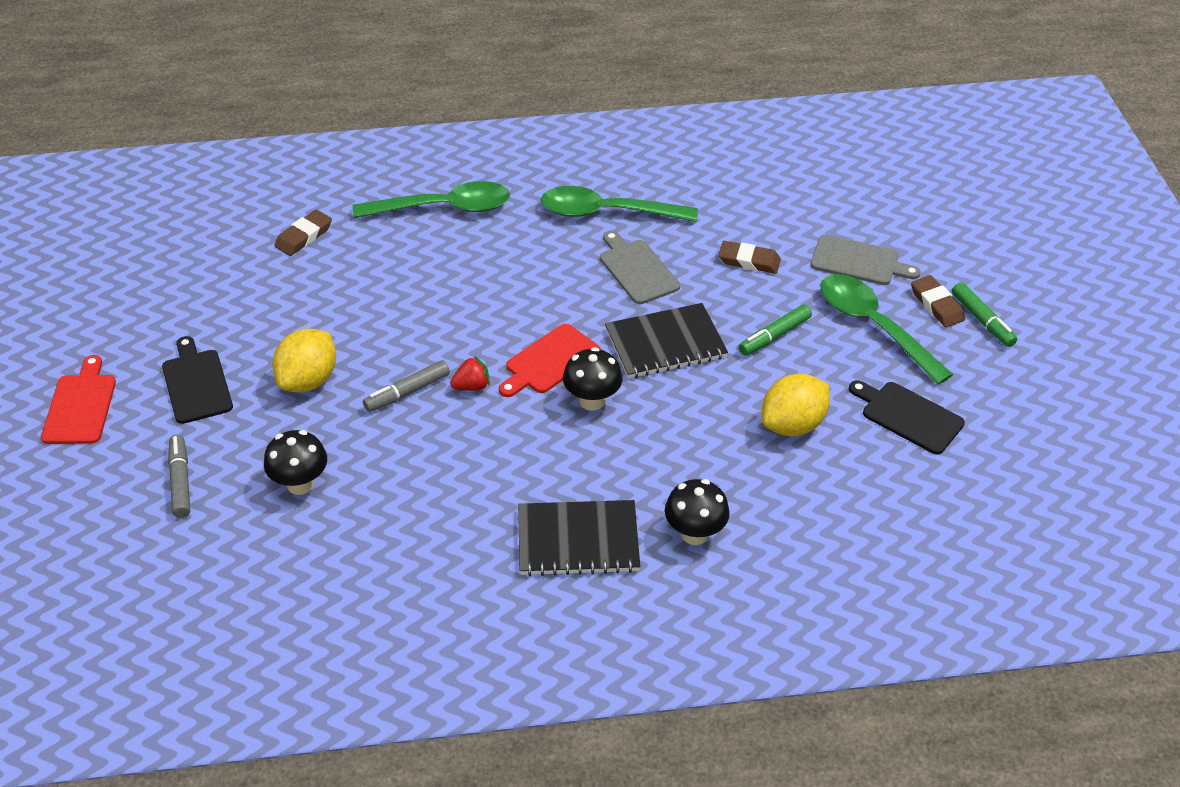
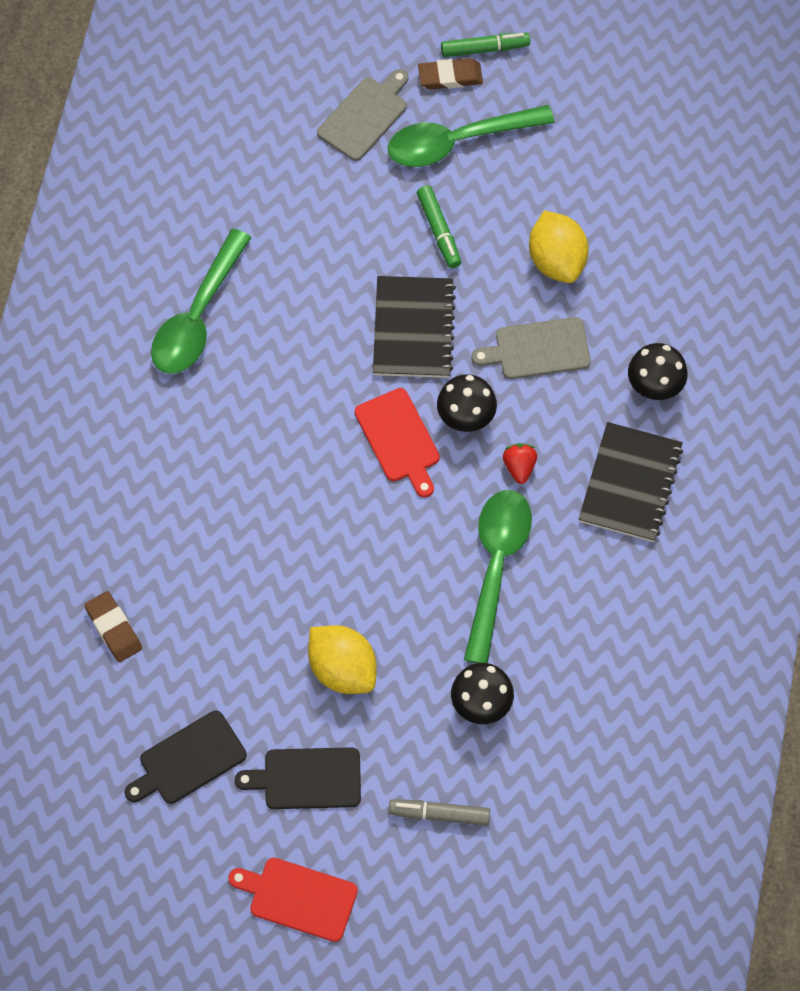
camera: 70 degrees left, 20 degrees up
green spoon [353,181,510,218] -> green spoon moved to [464,490,532,663]
grey marker [363,360,450,412] -> none
red strawberry [450,356,490,391] -> red strawberry moved to [503,443,537,484]
grey cutting board [600,231,680,304] -> grey cutting board moved to [471,317,591,379]
brown eraser [719,241,781,274] -> none
black cutting board [849,380,965,454] -> black cutting board moved to [125,711,247,804]

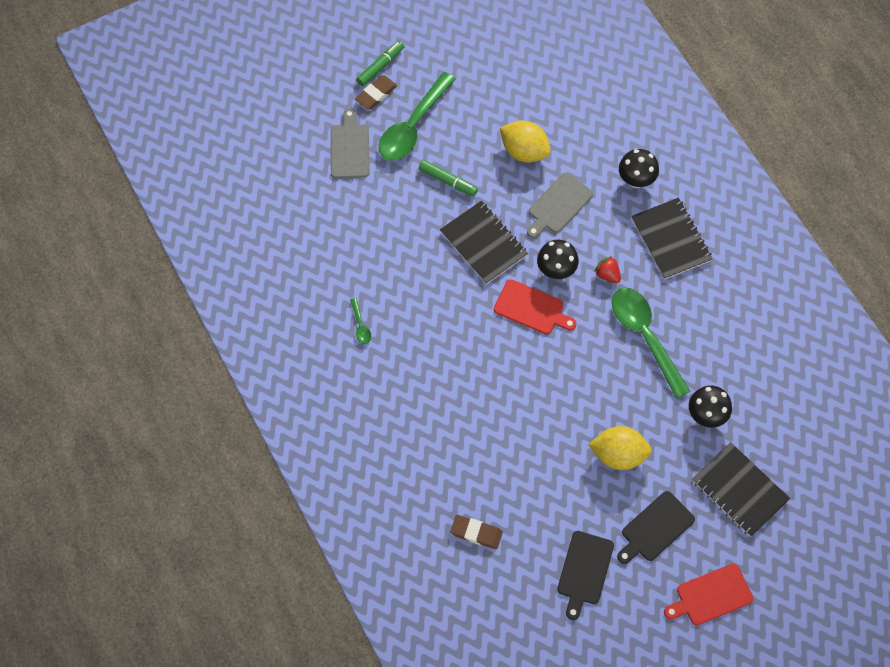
camera: 40 degrees left, 0 degrees up
green spoon [151,229,252,374] -> green spoon [350,298,371,344], size x0.42
grey marker [389,799,490,826] -> black notebook [692,442,790,537]

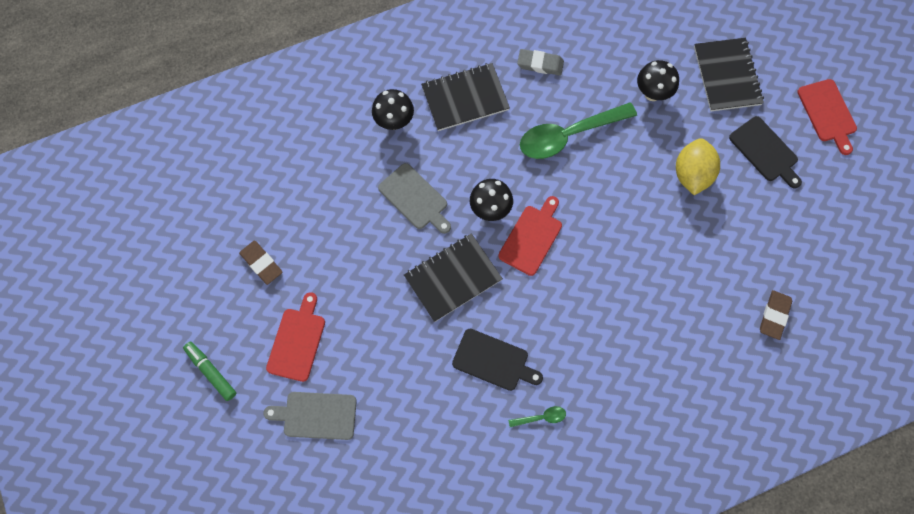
camera: 85 degrees left, 5 degrees up
brown eraser [355,75,397,110] -> brown eraser moved to [239,241,282,285]
green spoon [379,72,456,160] -> red cutting board [266,292,325,382]
green marker [419,160,478,196] -> none
yellow lemon [500,121,551,162] -> none
black cutting board [557,531,614,620] -> black cutting board moved to [452,329,543,391]
red strawberry [595,256,621,283] -> none
black notebook [692,442,790,537] -> black notebook turned 60 degrees counterclockwise [694,38,764,111]
none -> grey eraser [517,49,564,75]

